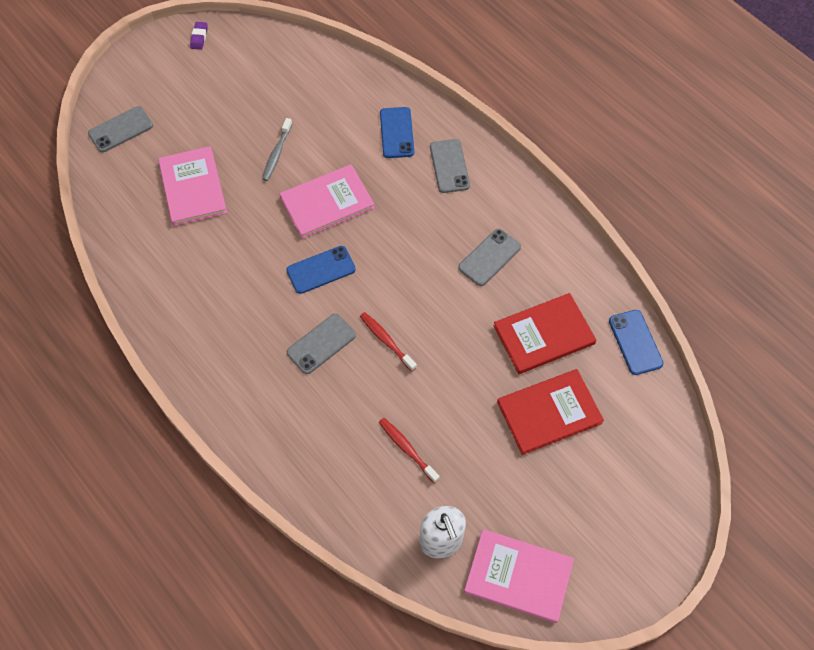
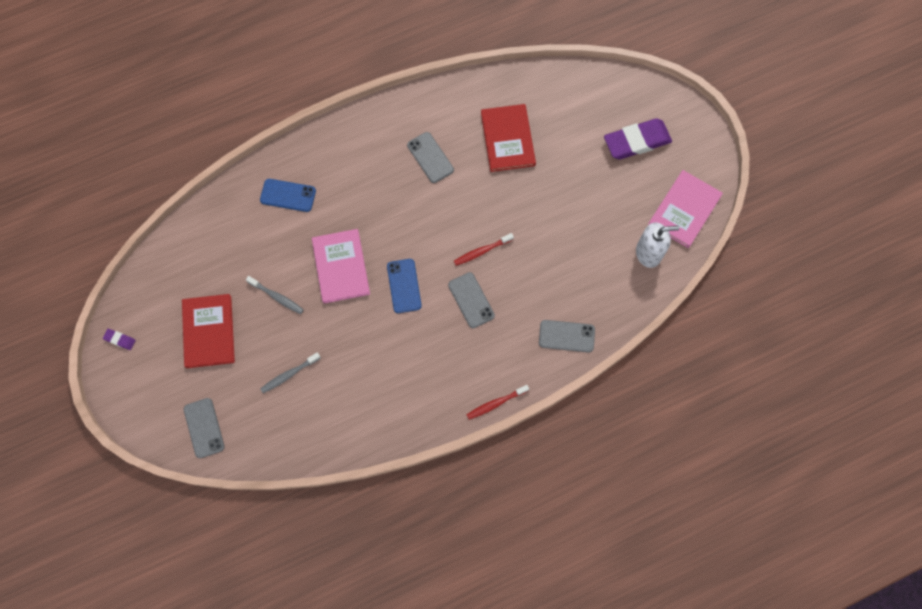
camera: 75 degrees left, 10 degrees up
pink book [158,146,227,226] -> grey toothbrush [260,352,321,393]
red toothbrush [379,418,440,483] -> red toothbrush moved to [466,385,529,420]
grey phone [430,139,470,193] -> grey phone moved to [539,320,595,352]
red book [497,369,604,455] -> red book moved to [182,294,235,368]
blue phone [609,310,663,375] -> none
none -> purple eraser [604,118,672,159]

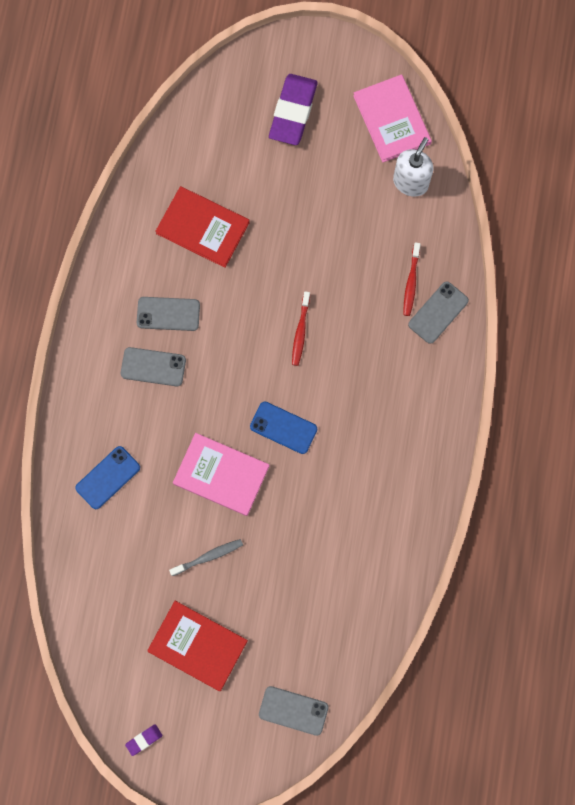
camera: 55 degrees left, 5 degrees up
grey toothbrush [260,352,321,393] -> none
grey phone [448,272,495,328] -> grey phone moved to [121,347,186,386]
red toothbrush [466,385,529,420] -> red toothbrush moved to [403,242,420,316]

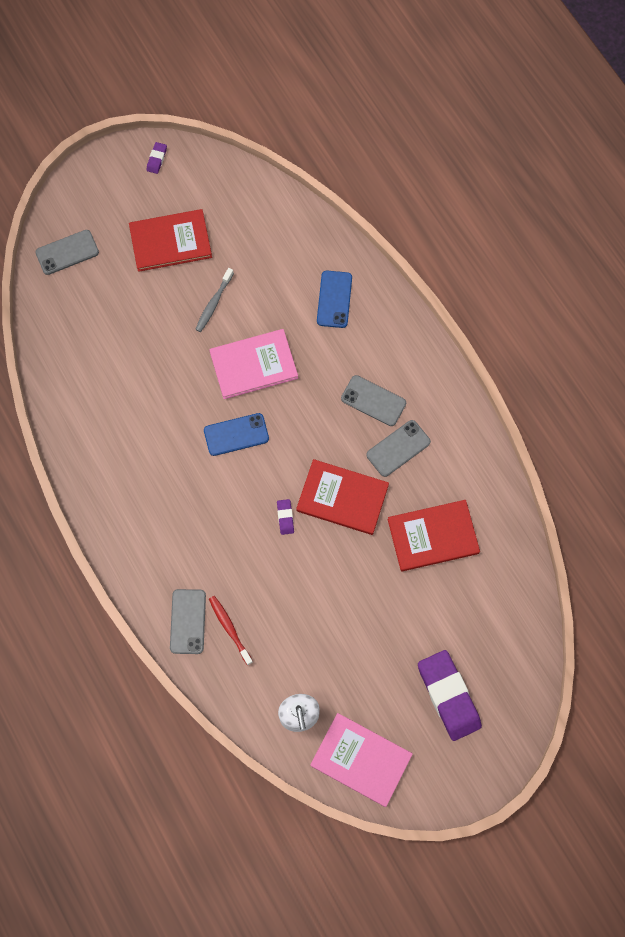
camera: 140 degrees right, 5 degrees down
grey phone [121,347,186,386] -> grey phone turned 60 degrees clockwise [341,375,406,426]
red toothbrush [292,291,310,366] -> purple eraser [277,499,294,535]
none -> red book [296,459,389,535]

